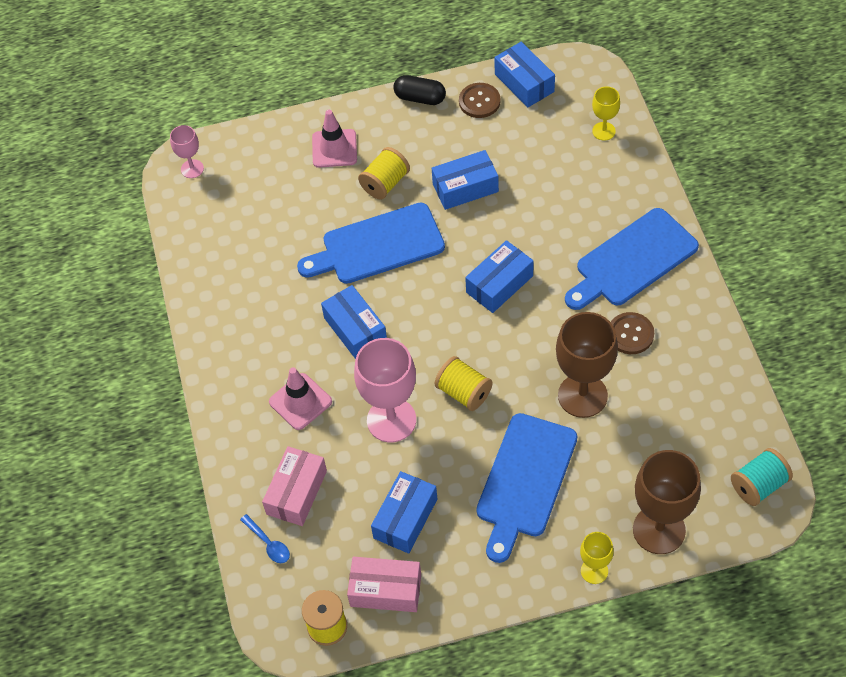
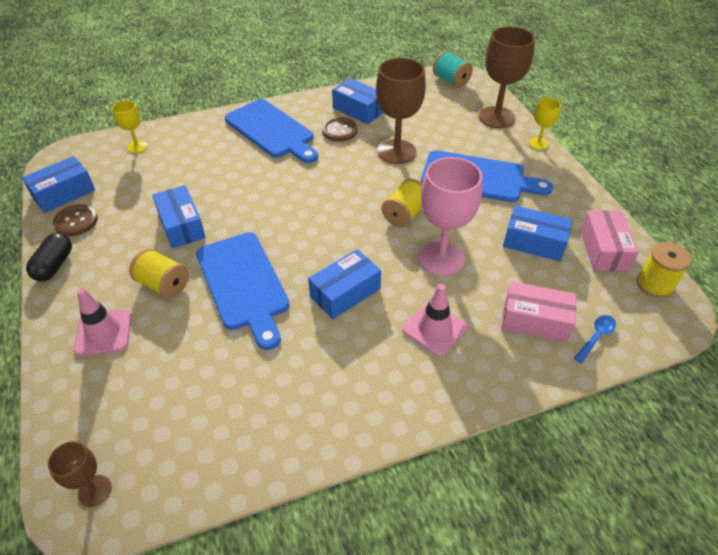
camera: 100 degrees left, 10 degrees down
pink goblet [170,125,204,178] -> brown goblet [48,441,111,507]
blue box [465,240,534,313] -> blue box moved to [332,78,384,124]

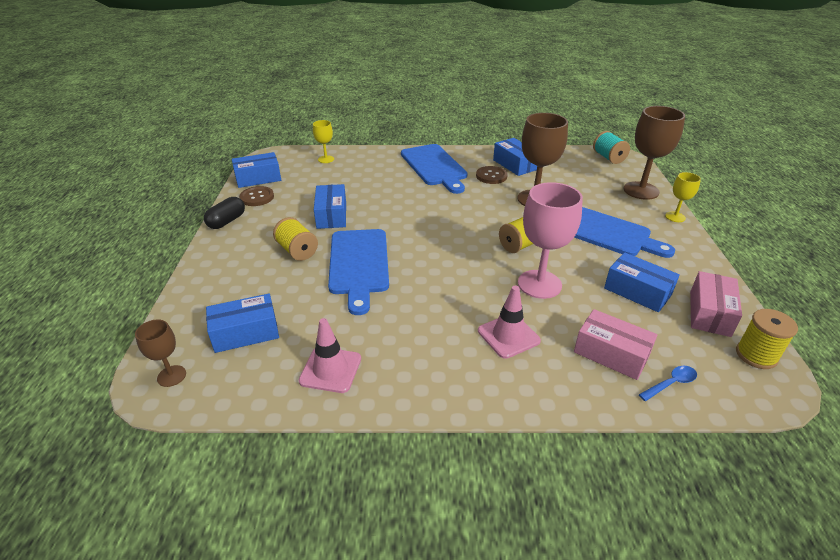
camera: 20 degrees right, 10 degrees down
pink traffic cone [74,288,132,356] -> pink traffic cone moved to [298,318,361,393]
blue box [308,249,381,319] -> blue box moved to [206,294,279,353]

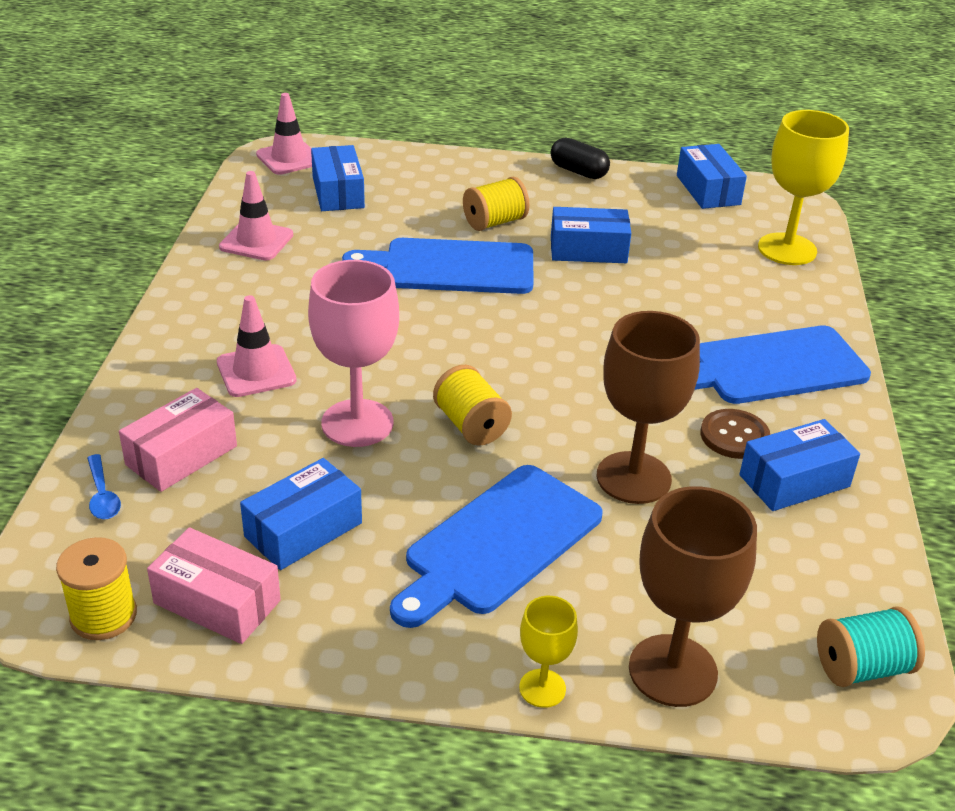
camera: 95 degrees right, 0 degrees up
brown goblet [135,320,186,387] -> pink traffic cone [256,93,312,175]
brown button [239,186,274,206] -> none
yellow goblet [313,120,334,163] -> yellow goblet [758,110,849,265], size x1.93

